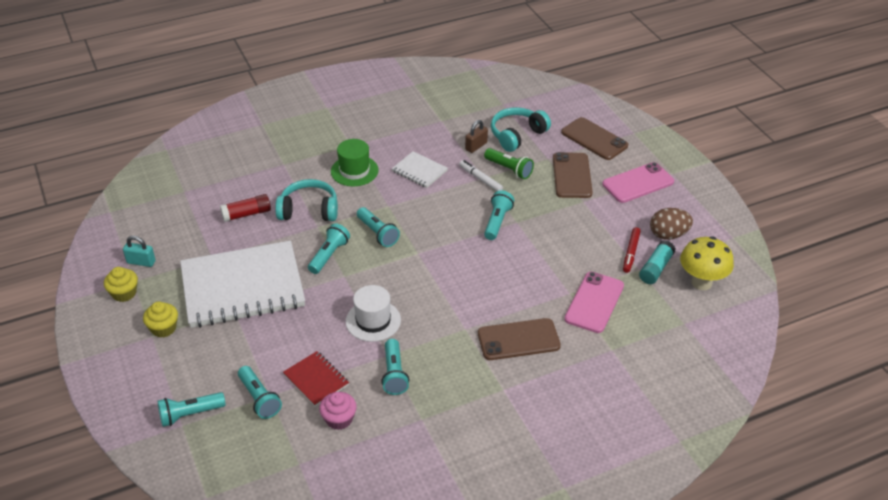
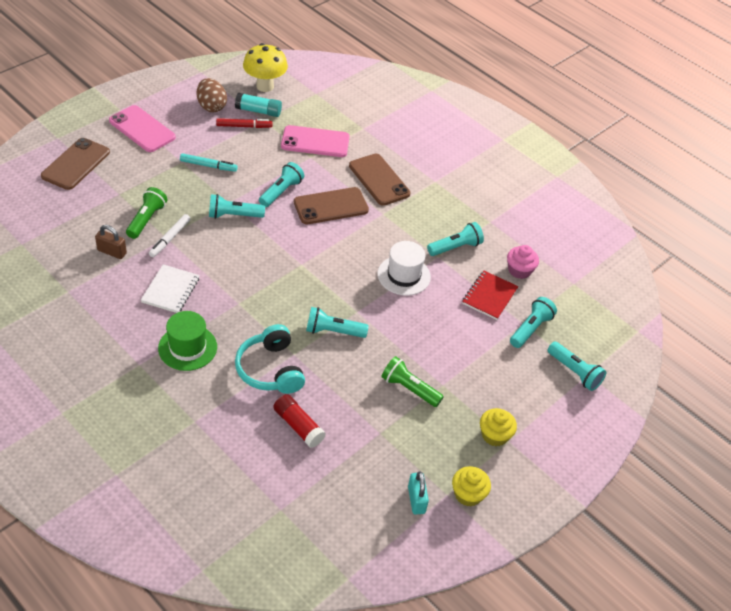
camera: 115 degrees left, 5 degrees up
white notebook [180,241,305,328] -> green flashlight [381,356,444,407]
turquoise flashlight [357,207,400,247] -> turquoise flashlight moved to [259,162,304,207]
turquoise headphones [491,107,551,152] -> none
brown phone [553,152,593,198] -> brown phone moved to [294,187,369,224]
none -> turquoise marker [180,153,238,172]

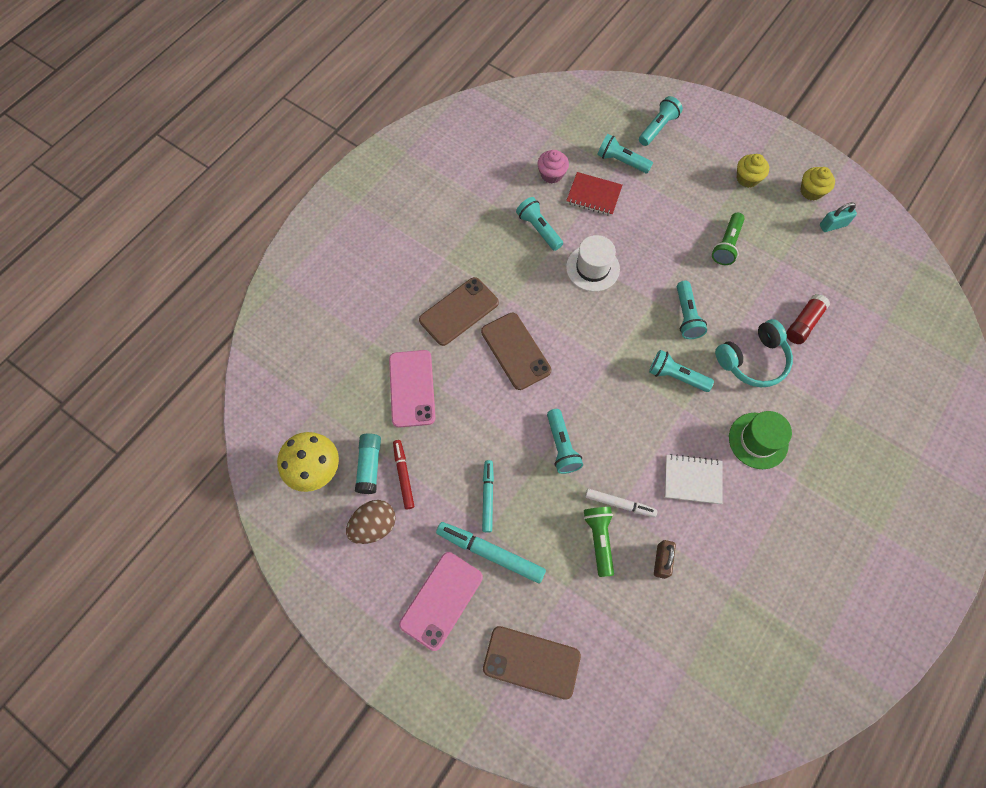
camera: 95 degrees left, 20 degrees up
green flashlight [126,187,167,239] -> green flashlight turned 75 degrees clockwise [584,507,614,577]
turquoise flashlight [259,162,304,207] -> turquoise flashlight moved to [649,350,714,392]
none -> turquoise marker [436,522,546,584]

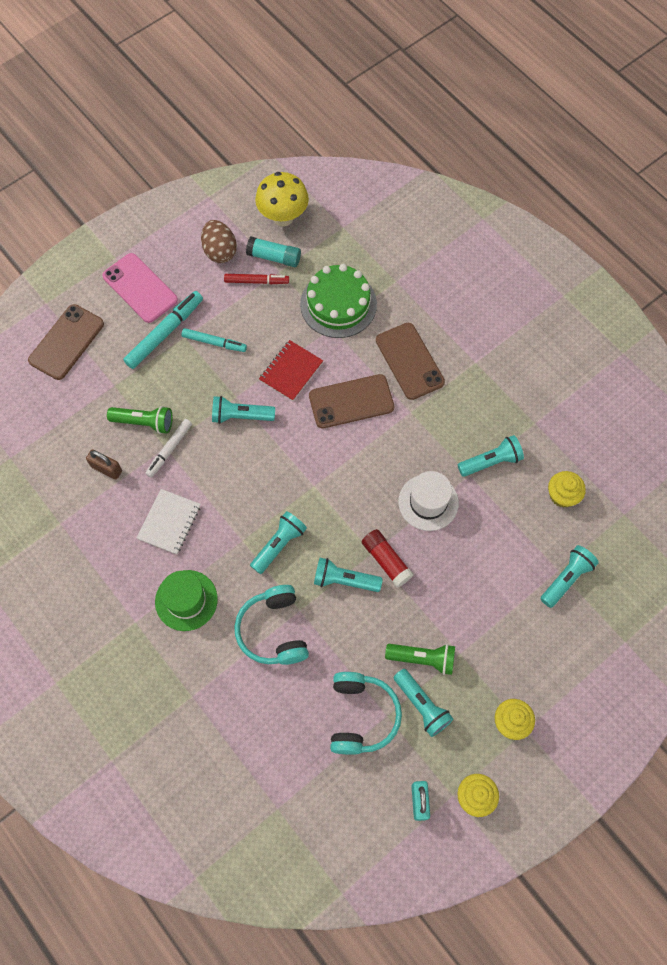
camera: 105 degrees right, 0 degrees up
pink phone [389,350,436,428] -> green cake [300,264,377,338]
pink cupcake [537,150,569,183] -> yellow cupcake [548,471,586,508]
red notebook [566,172,623,216] -> red notebook moved to [259,340,323,401]
turquoise flashlight [639,96,683,146] -> turquoise flashlight moved to [394,669,453,737]
green flashlight [712,213,745,265] -> green flashlight turned 150 degrees clockwise [385,644,455,675]
red glue stick [786,294,830,344] -> red glue stick moved to [362,529,414,588]
none -> turquoise headphones [330,672,402,755]

